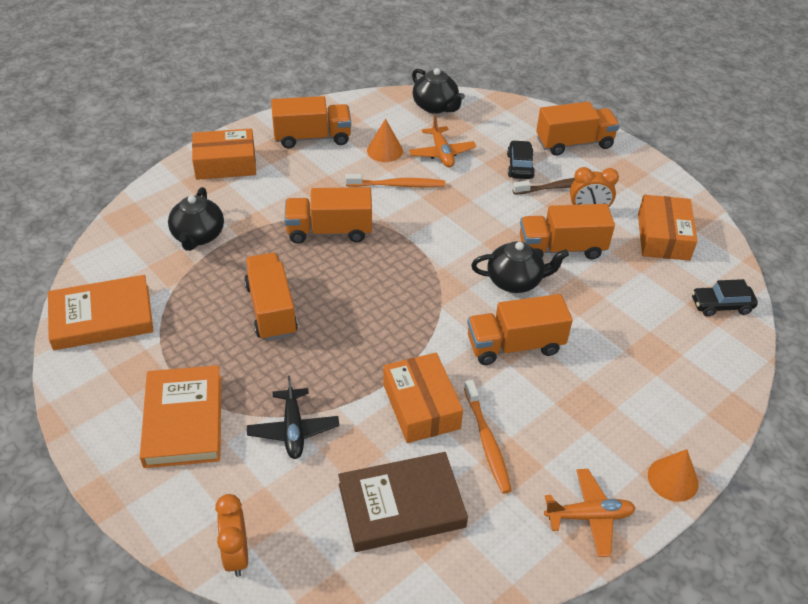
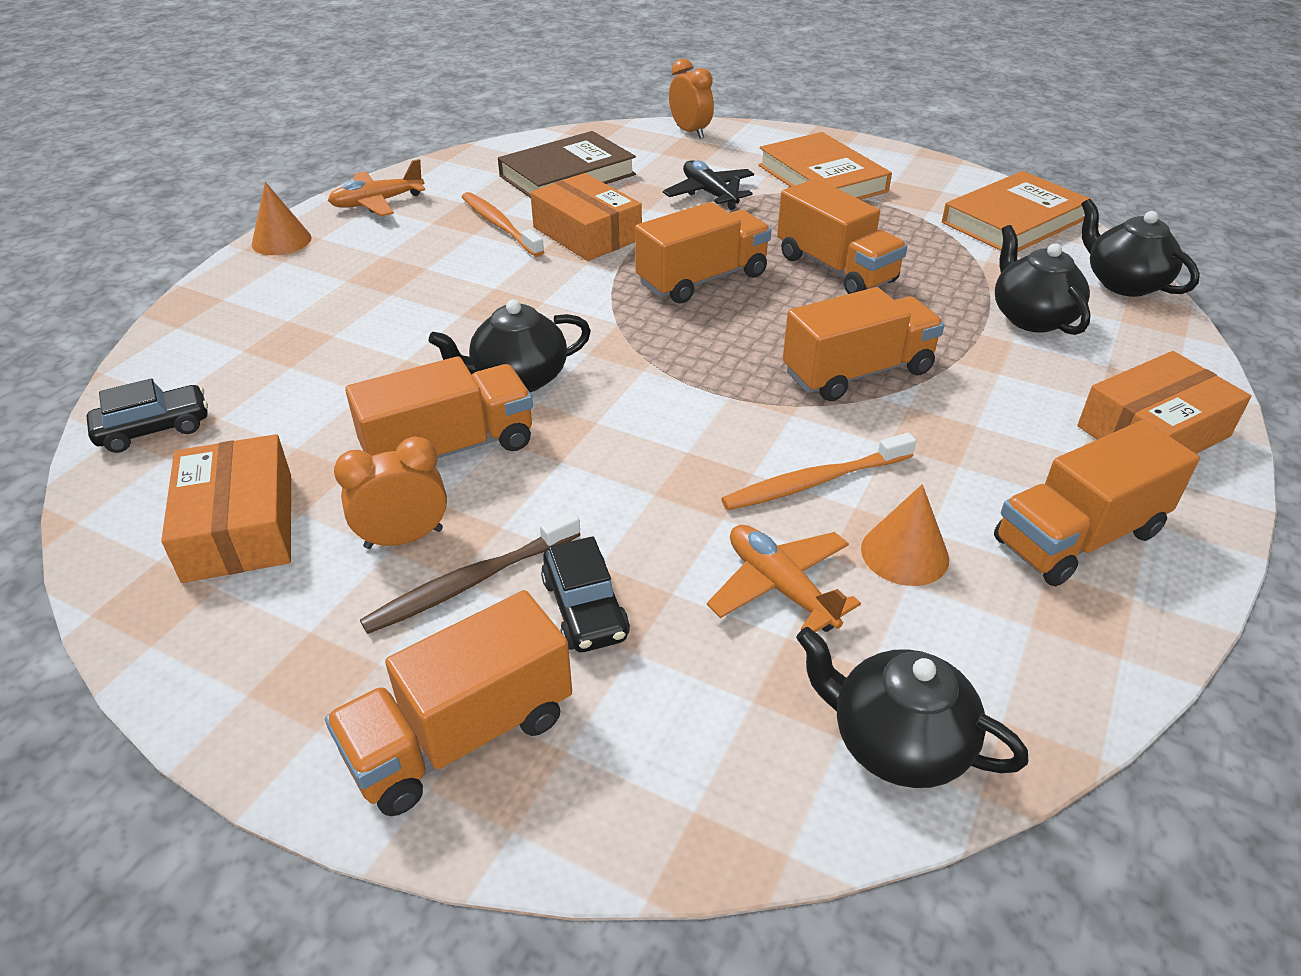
camera: 160 degrees right, 5 degrees down
orange truck [467,294,573,365] -> orange truck moved to [635,202,771,304]
none -> black teapot [1081,199,1200,297]

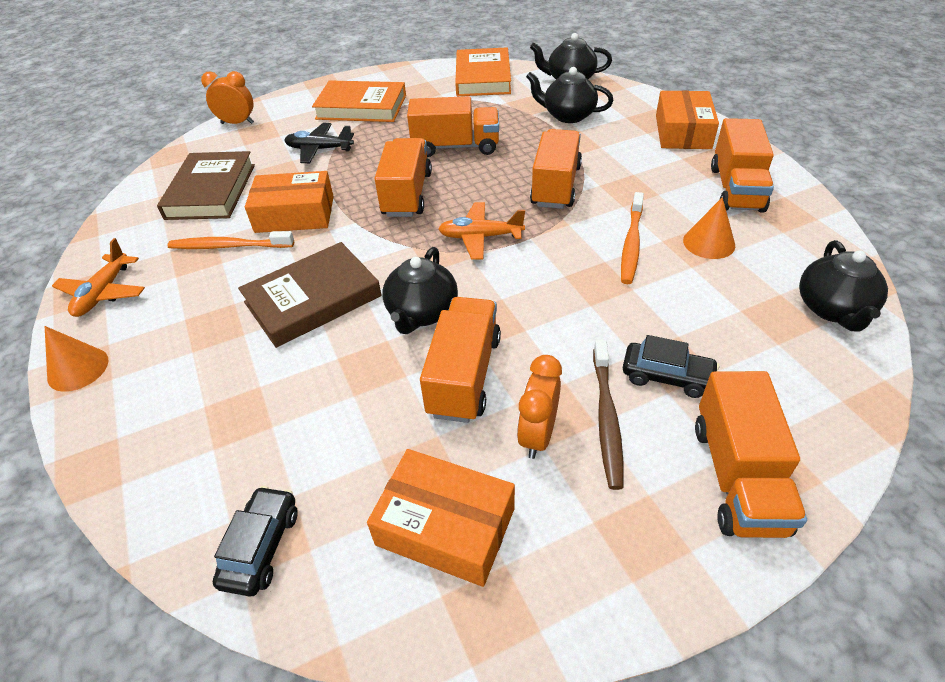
camera: 50 degrees left, 5 degrees up
orange plane [707,525,861,632] -> orange plane moved to [438,202,525,260]
black teapot [796,627,1028,788] -> black teapot turned 60 degrees counterclockwise [799,240,888,332]
none -> brown book [238,242,382,348]

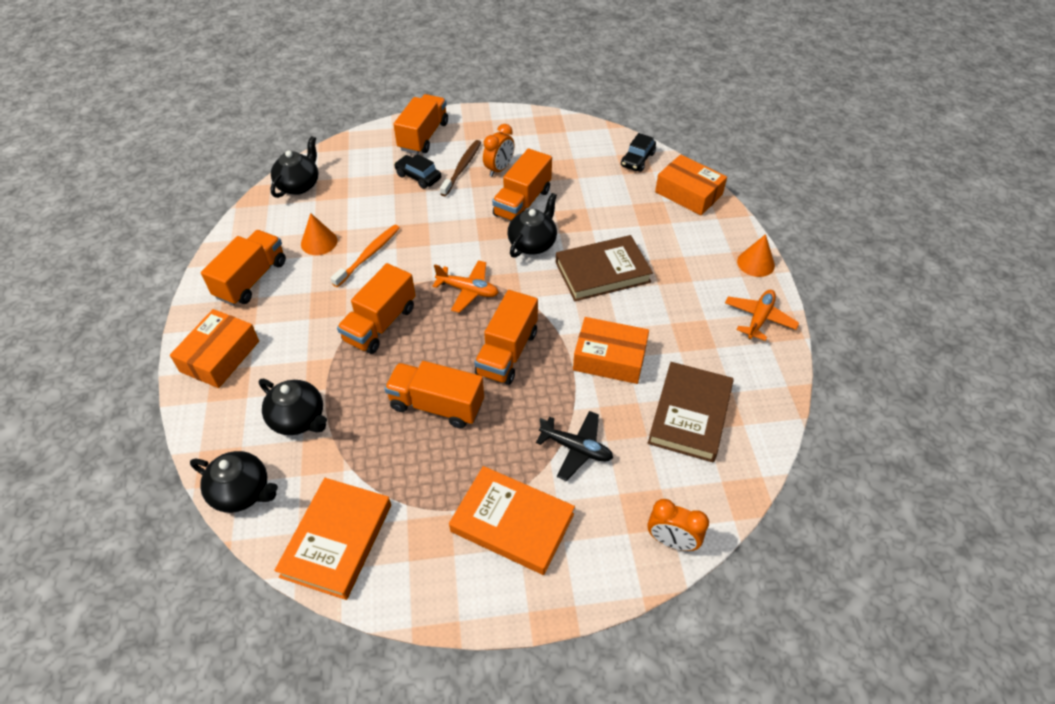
camera: 165 degrees left, 5 degrees up
orange toothbrush [167,231,294,249] -> none
orange box [367,449,515,587] -> orange box moved to [655,154,727,215]

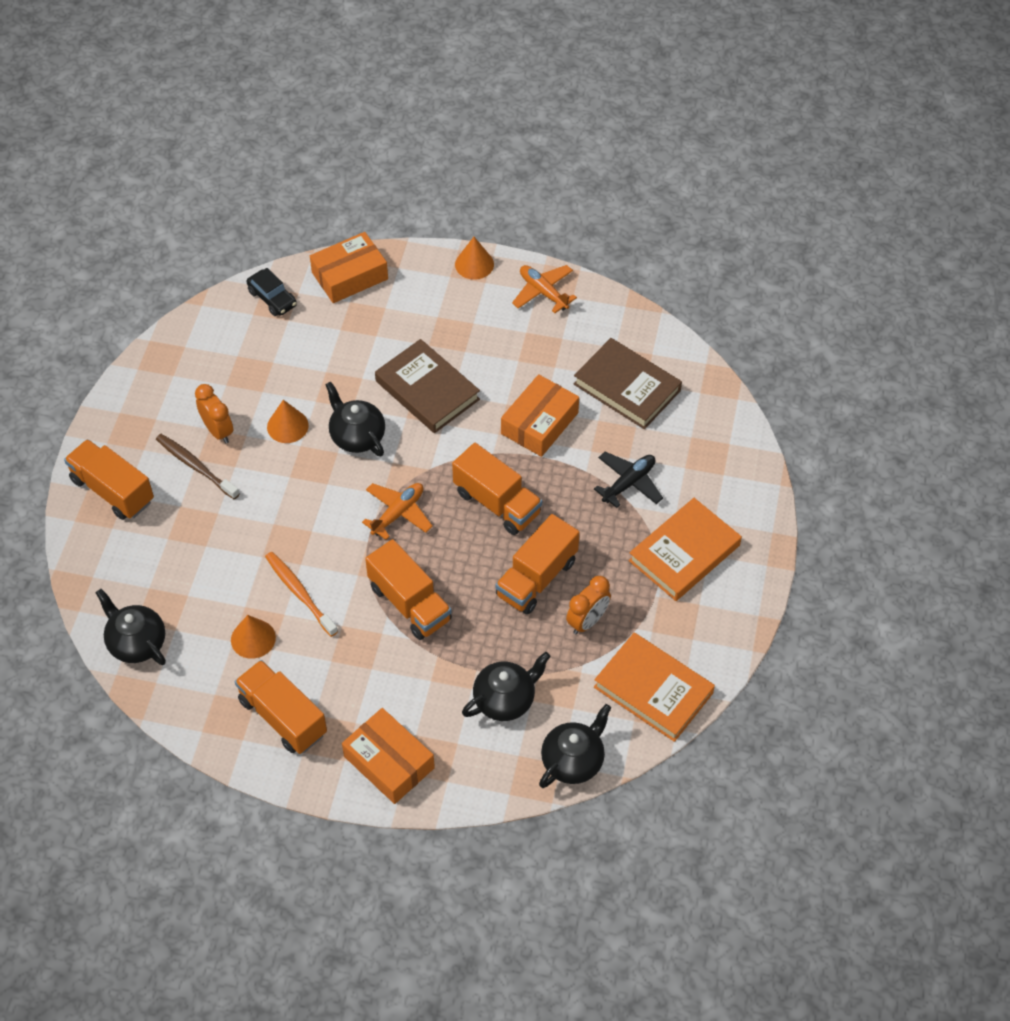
camera: 70 degrees left, 5 degrees up
black car [394,154,441,189] -> none
orange truck [492,148,552,221] -> orange cone [267,400,309,443]
brown book [556,235,653,301] -> brown book turned 45 degrees counterclockwise [375,339,480,433]
orange clock [647,499,709,551] -> orange clock moved to [566,576,611,634]

